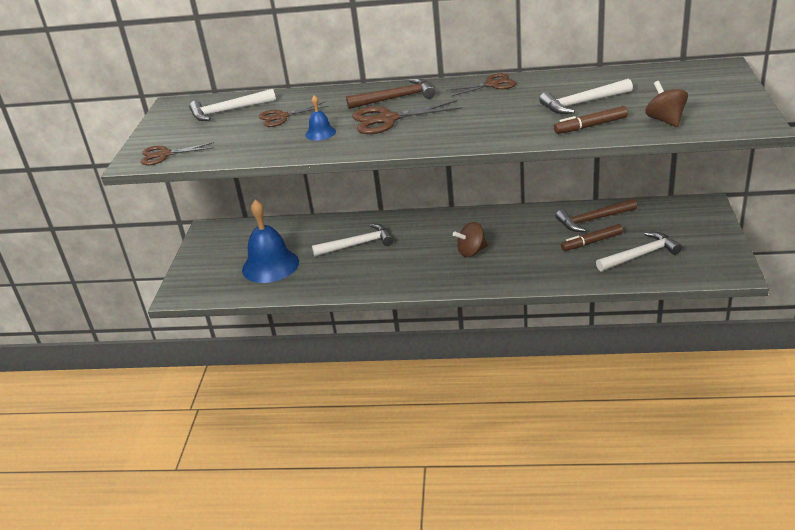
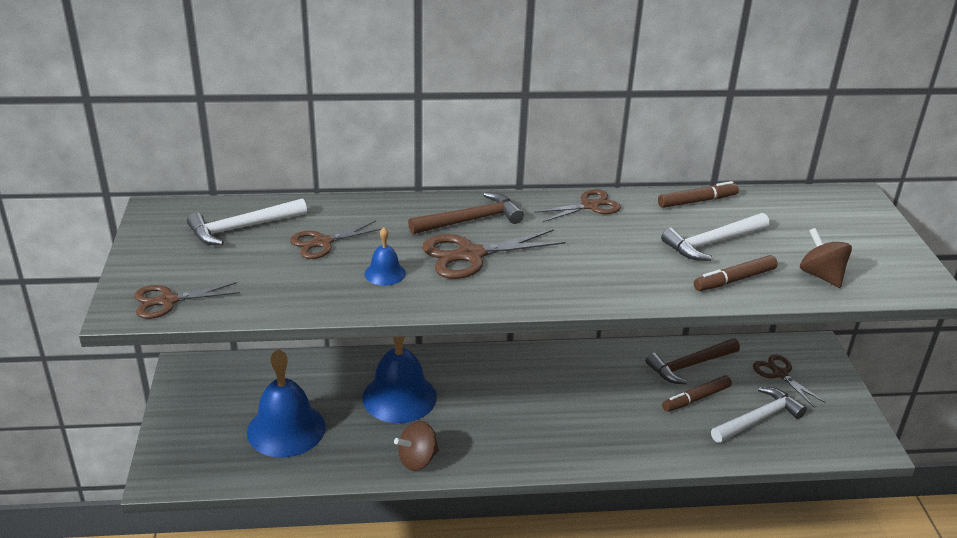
camera: 15 degrees left, 0 degrees up
white hammer [312,224,394,256] -> blue bell [363,337,437,423]
brown spinning top [453,222,488,257] -> brown spinning top moved to [394,421,439,471]
none -> brown marker [658,181,739,208]
none -> brown scissors [753,355,826,407]

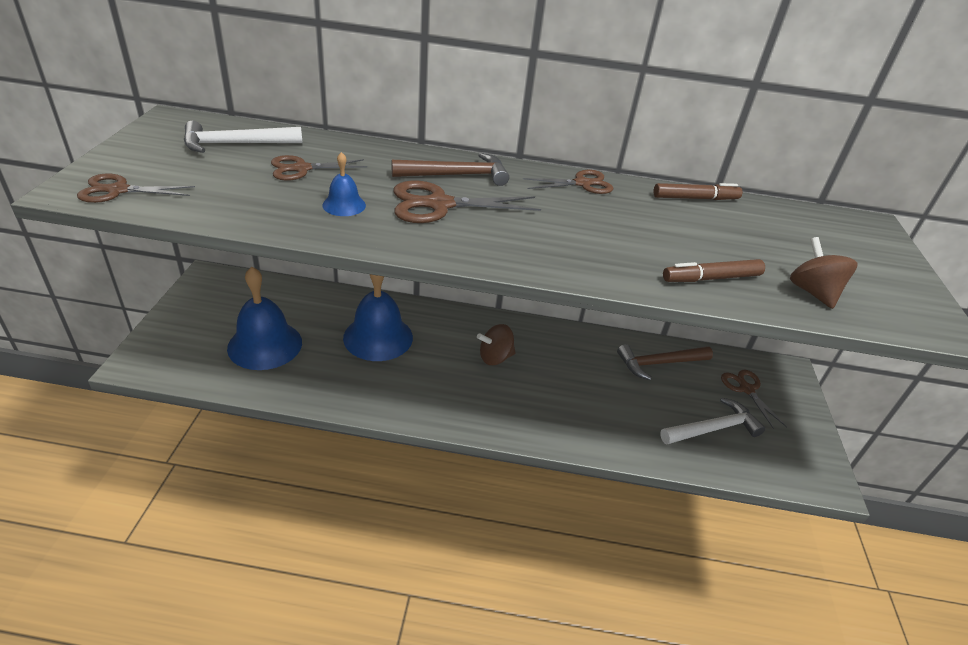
camera: 10 degrees right, 5 degrees up
brown spinning top [394,421,439,471] -> brown spinning top moved to [477,324,516,365]
white hammer [661,213,769,261] -> none
brown marker [662,375,732,412] -> none

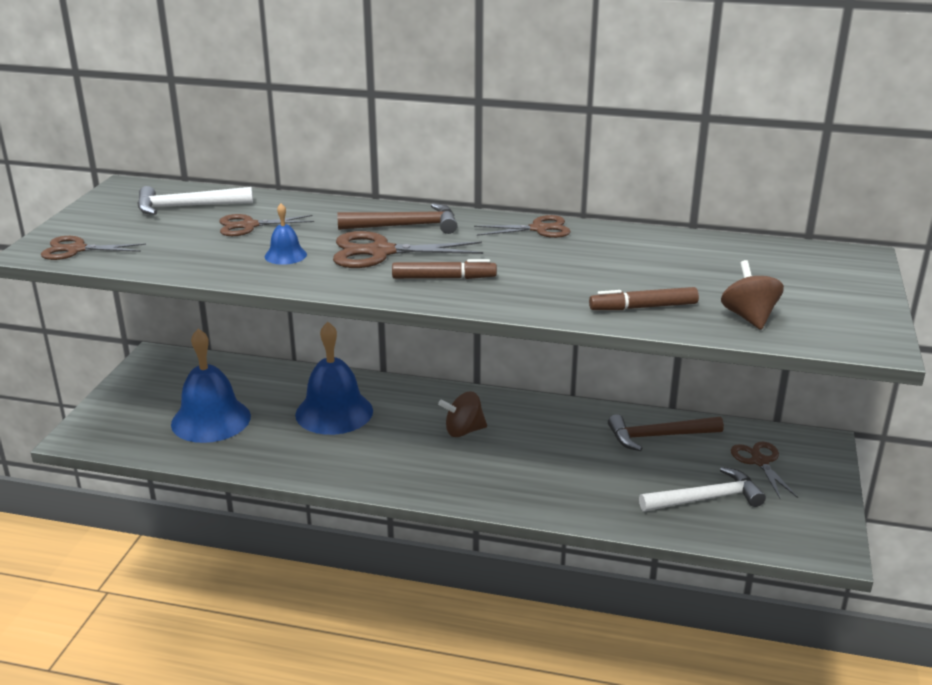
camera: 10 degrees right, 10 degrees down
brown marker [653,183,743,200] -> brown marker moved to [392,259,497,279]

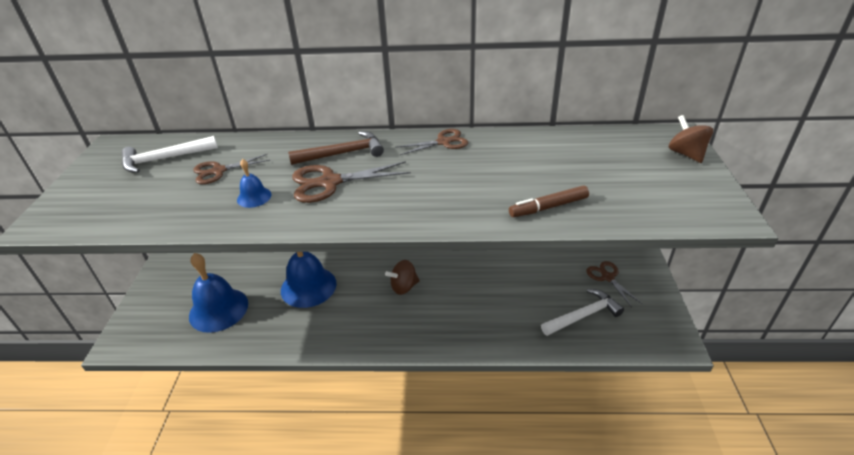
camera: 10 degrees left, 10 degrees up
brown scissors [41,236,146,260] -> none
brown marker [392,259,497,279] -> none
brown hammer [608,414,724,451] -> none
brown spinning top [721,260,784,330] -> brown spinning top moved to [669,115,713,163]

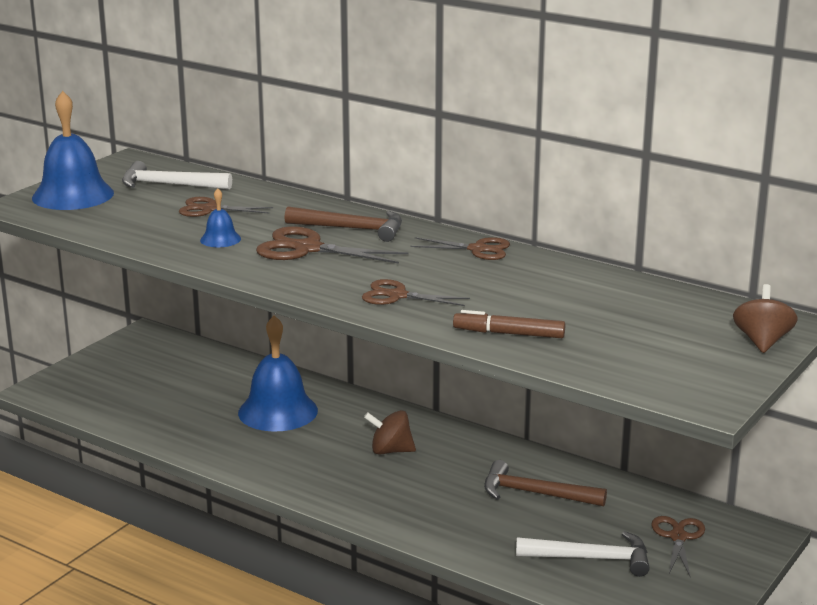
camera: 30 degrees right, 15 degrees down
blue bell [189,253,248,333] -> blue bell moved to [32,91,114,210]
none -> brown scissors [362,279,470,306]
none -> brown hammer [484,460,607,506]

